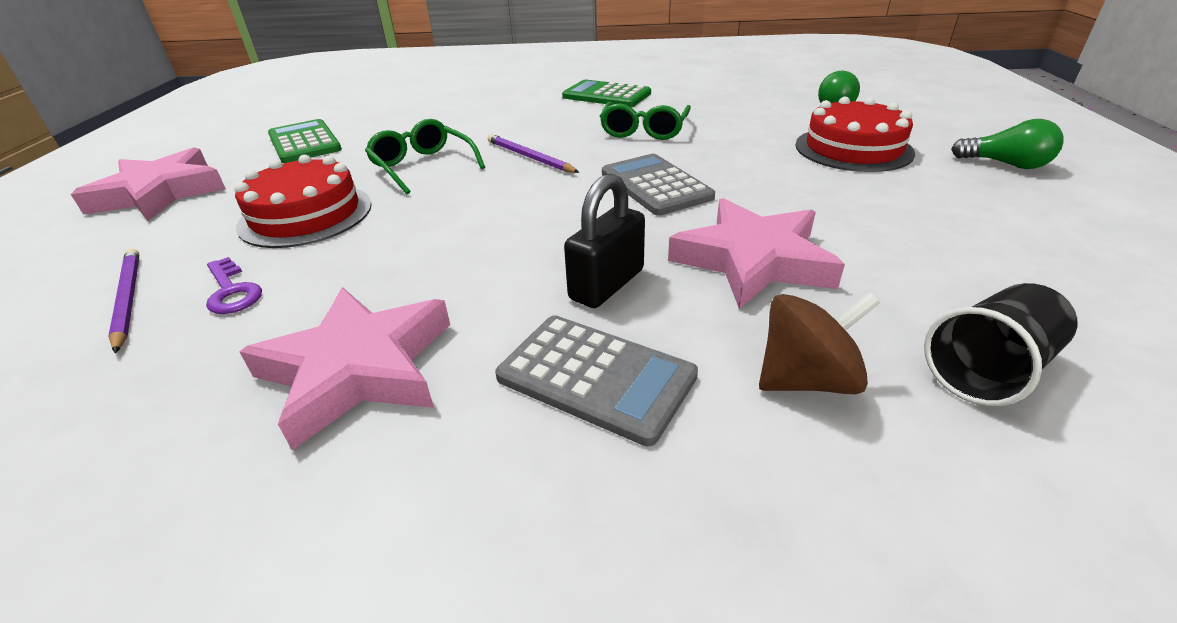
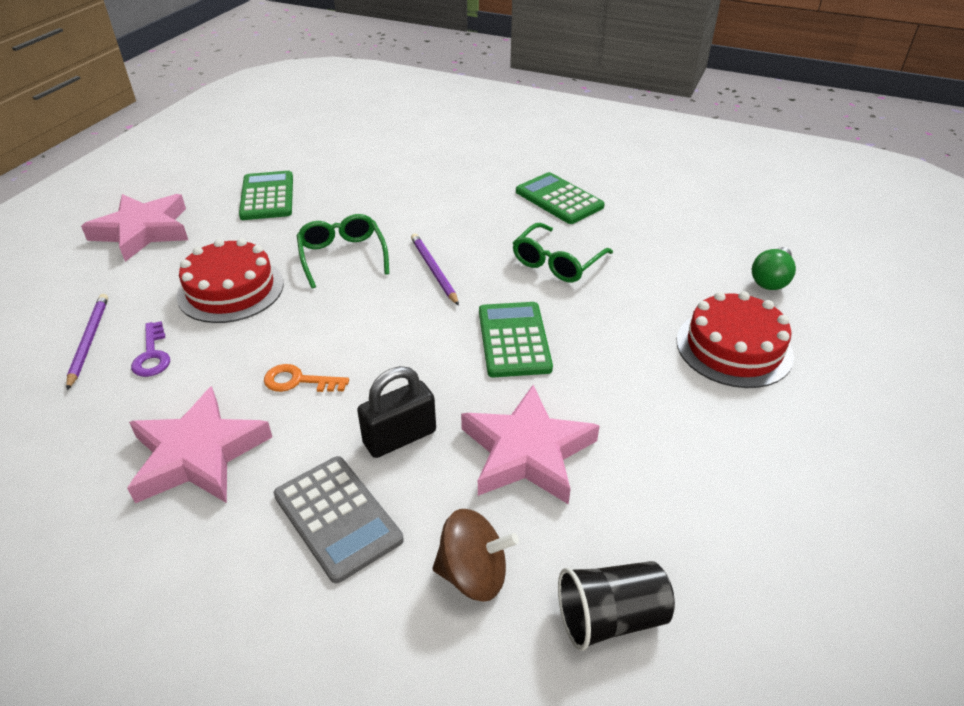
camera: 20 degrees right, 5 degrees up
grey calculator [602,154,715,216] -> green calculator [479,302,553,377]
green light bulb [951,119,1064,169] -> none
none -> orange key [264,364,349,392]

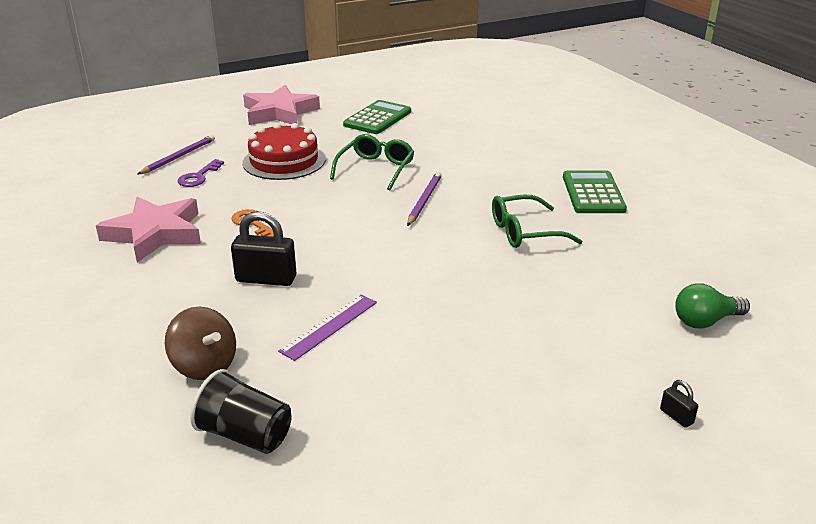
camera: 40 degrees right, 10 degrees down
grey calculator [274,456,404,583] -> none
pink star [461,385,600,505] -> purple ruler [278,295,377,361]
green calculator [479,302,553,377] -> none
red cake [677,291,794,388] -> none
none -> black padlock [660,380,698,428]

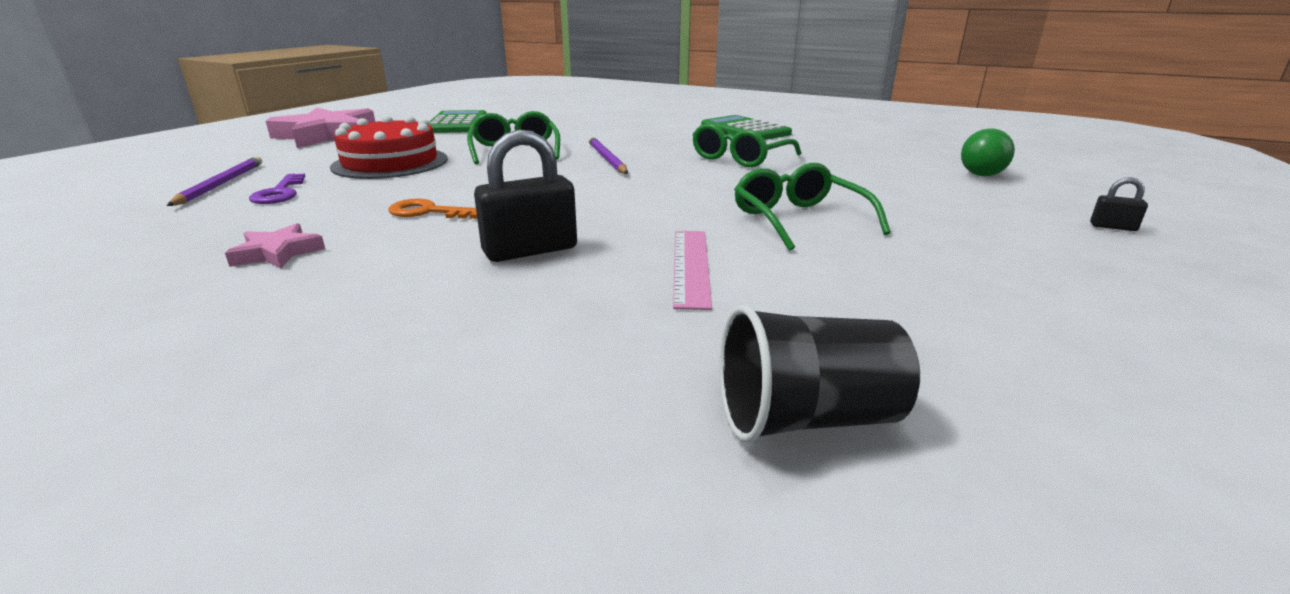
camera: 35 degrees left, 5 degrees down
pink star [96,196,201,262] -> pink star [225,223,325,268], size x0.48
brown spinning top [165,307,236,380] -> none
purple ruler [278,295,377,361] -> pink ruler [673,231,712,310]
none -> green glasses [734,163,891,251]

